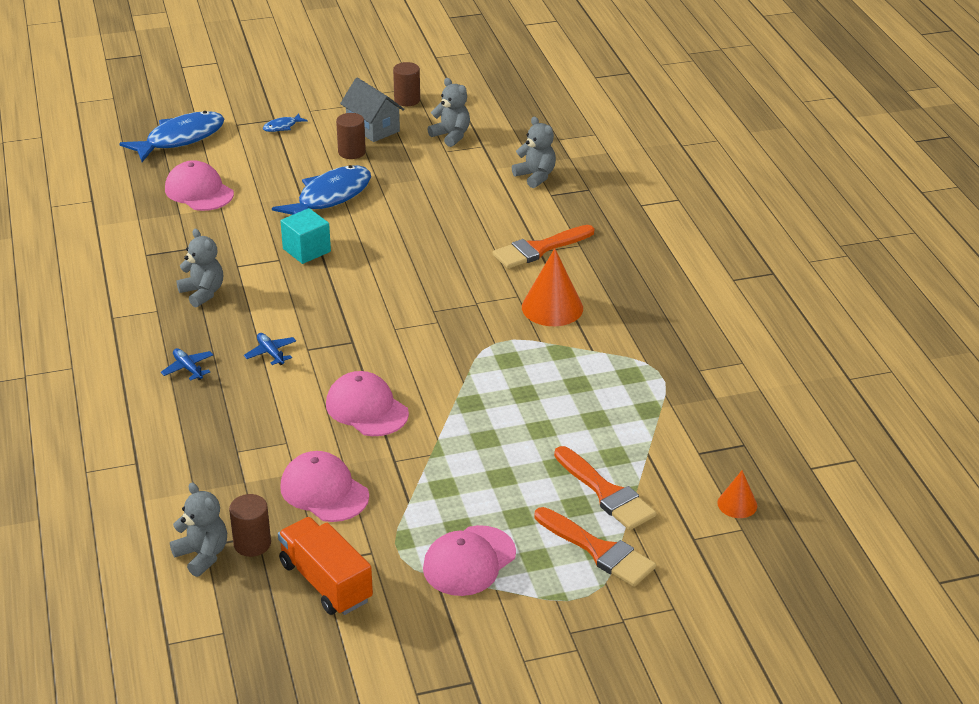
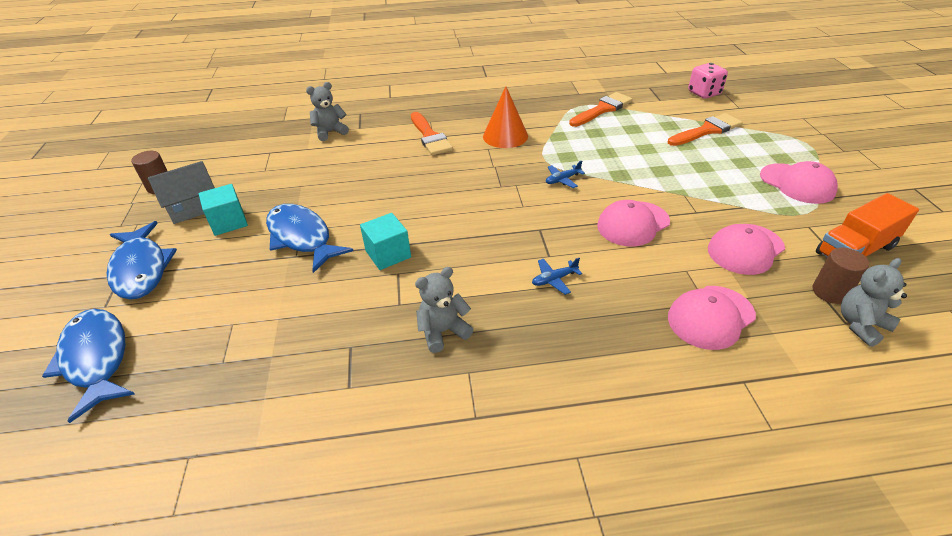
camera: 80 degrees left, 5 degrees up
blue plane [161,348,213,380] -> blue plane moved to [546,161,585,188]
pink cap [165,160,234,211] -> pink cap moved to [668,286,756,350]
blue fish [263,113,308,132] -> blue fish [107,221,177,300], size x2.31
brown cylinder [336,113,366,159] -> turquoise cube [199,184,248,236]
grey teddy bear [428,78,470,147] -> none
orange brush [535,507,656,587] -> orange brush moved to [569,92,633,127]
orange cone [718,470,757,518] -> pink dice [688,63,728,99]

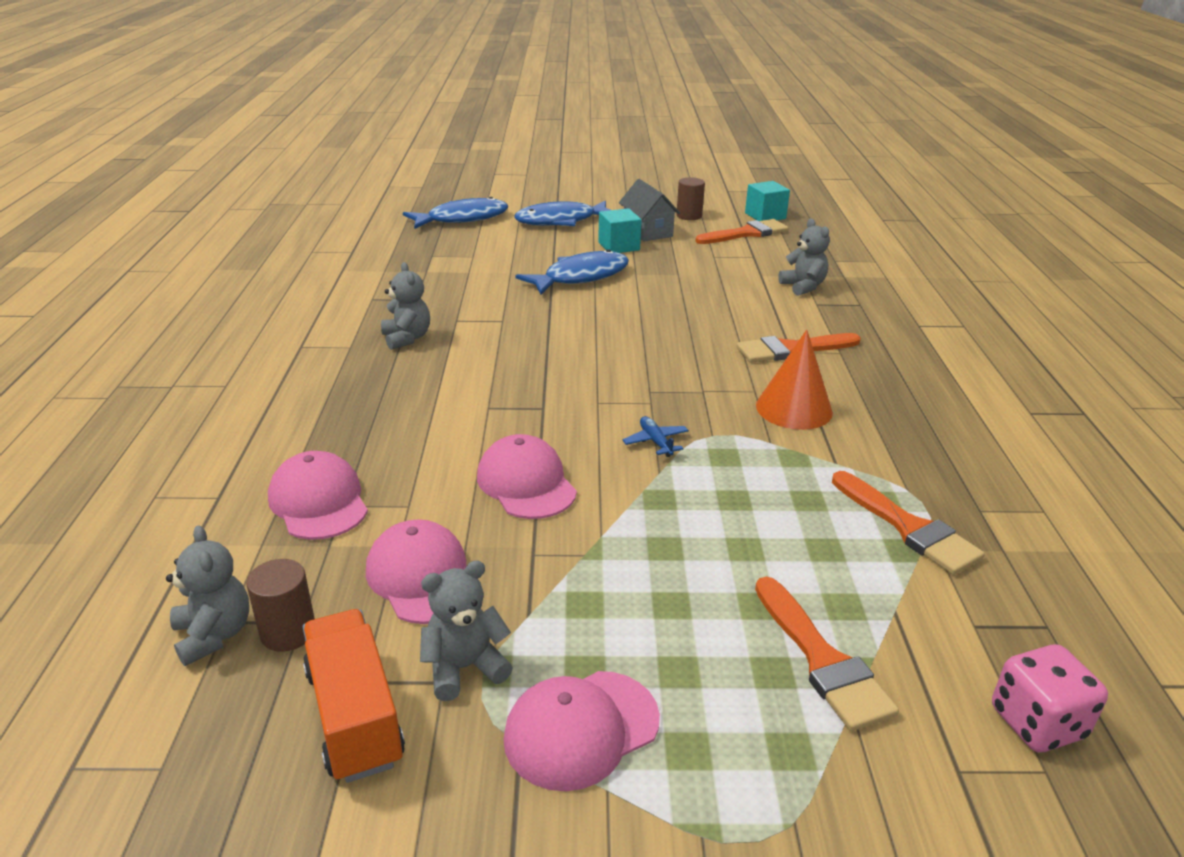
camera: 95 degrees right, 10 degrees down
turquoise cube [360,213,411,270] -> turquoise cube moved to [745,181,790,221]
blue plane [532,258,582,295] -> none
none -> grey teddy bear [420,560,513,701]
none -> orange brush [695,219,788,244]

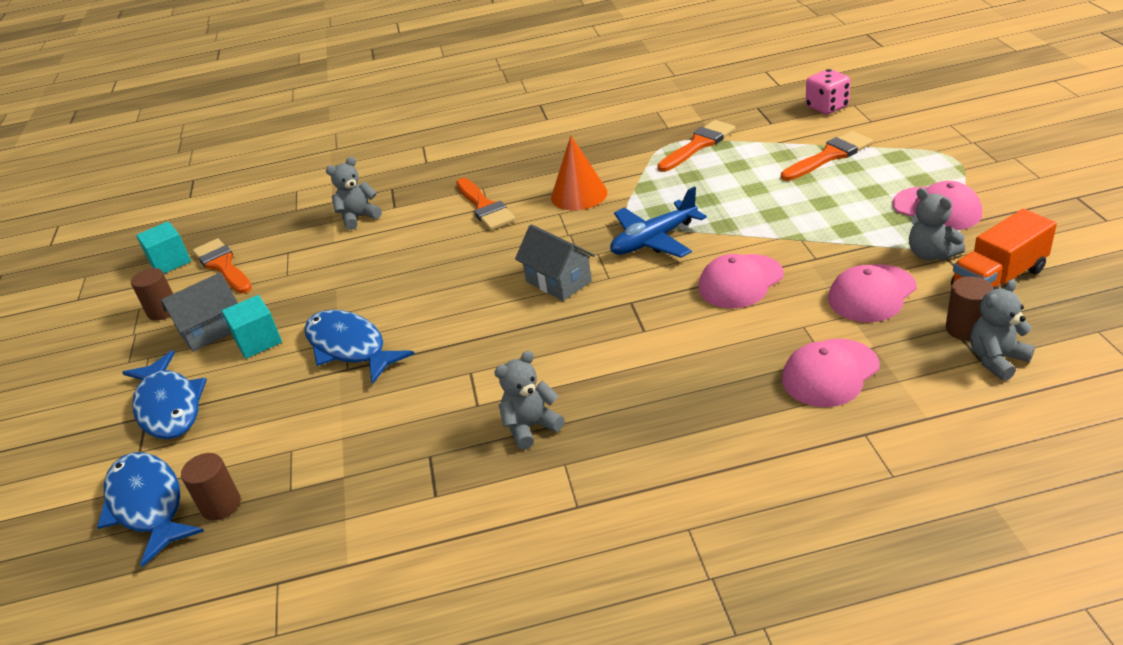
camera: 95 degrees left, 5 degrees up
blue plane [622,416,689,457] -> blue plane [610,187,707,258], size x2.04
none -> brown cylinder [181,453,241,520]
none -> grey house [515,224,595,301]

